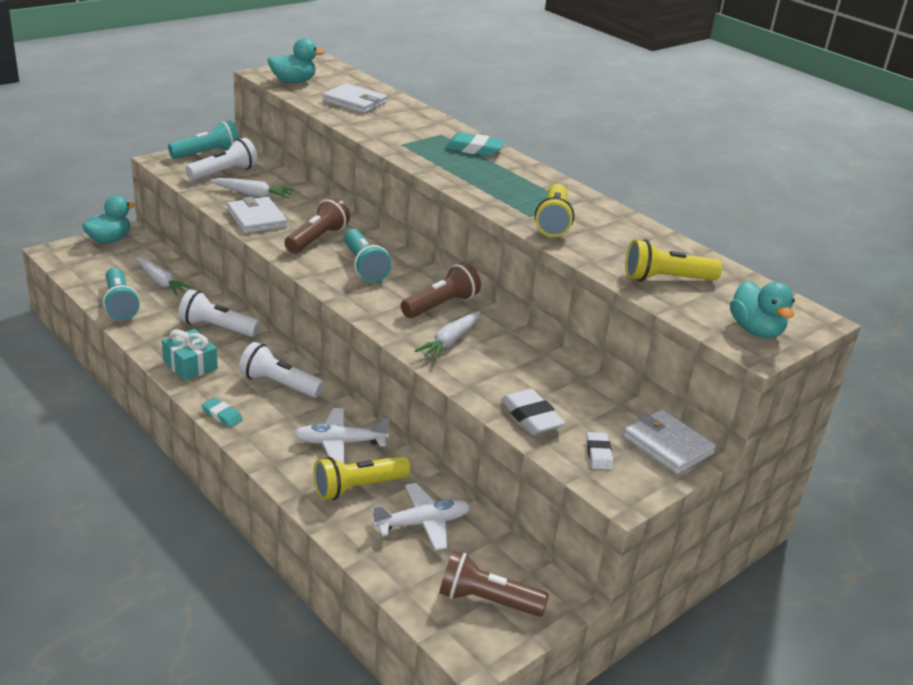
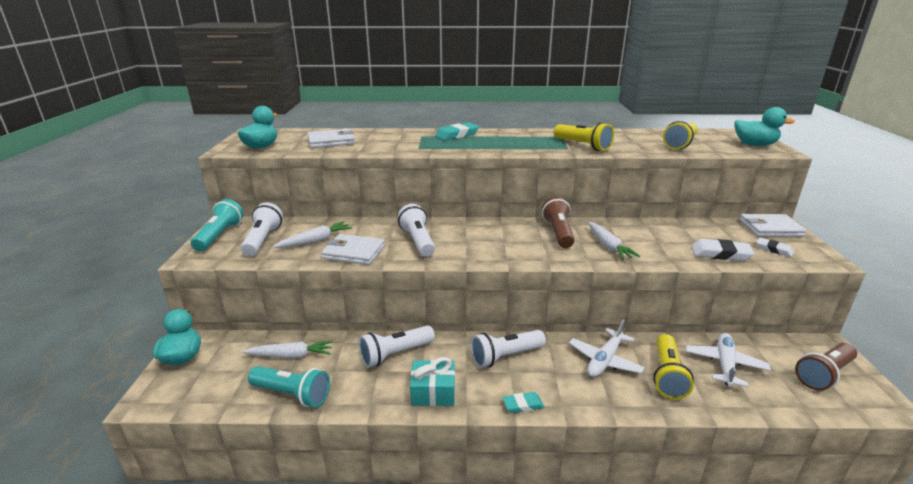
camera: 45 degrees left, 5 degrees down
brown flashlight [284,197,350,253] -> white flashlight [398,204,435,257]
turquoise flashlight [344,229,392,282] -> none

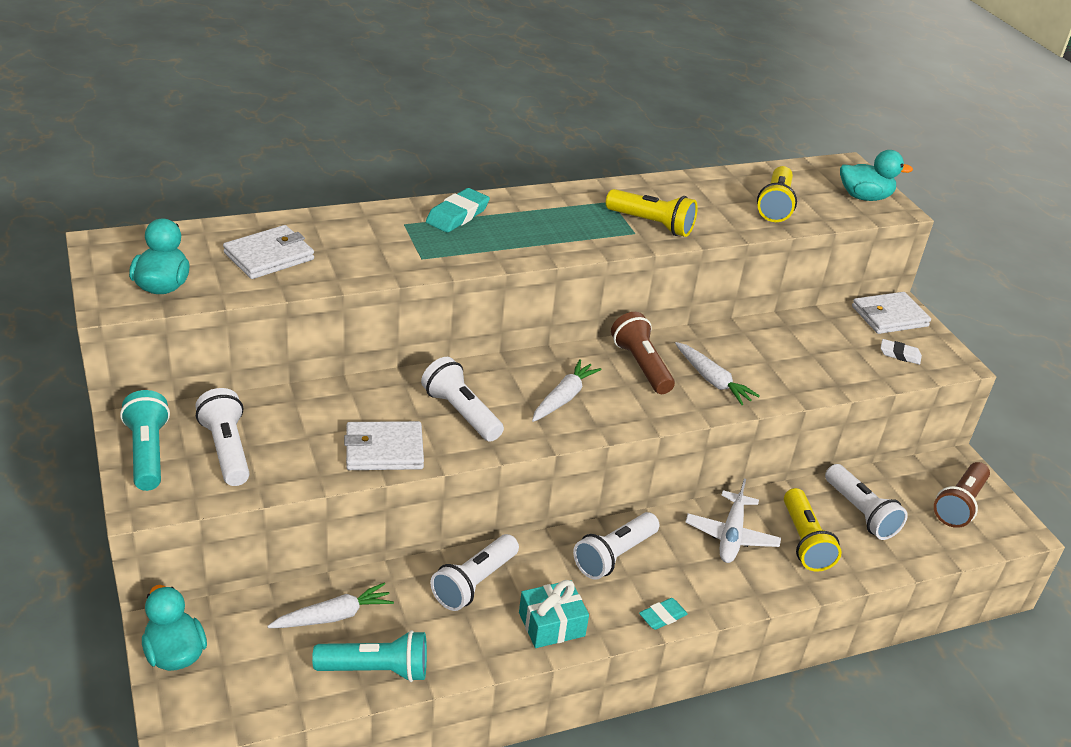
camera: 25 degrees left, 10 degrees up
white carrot [273,222,352,248] -> white carrot moved to [532,359,602,422]
white plane [686,333,771,387] -> white flashlight [825,464,908,540]
white eraser [691,239,755,261] -> none

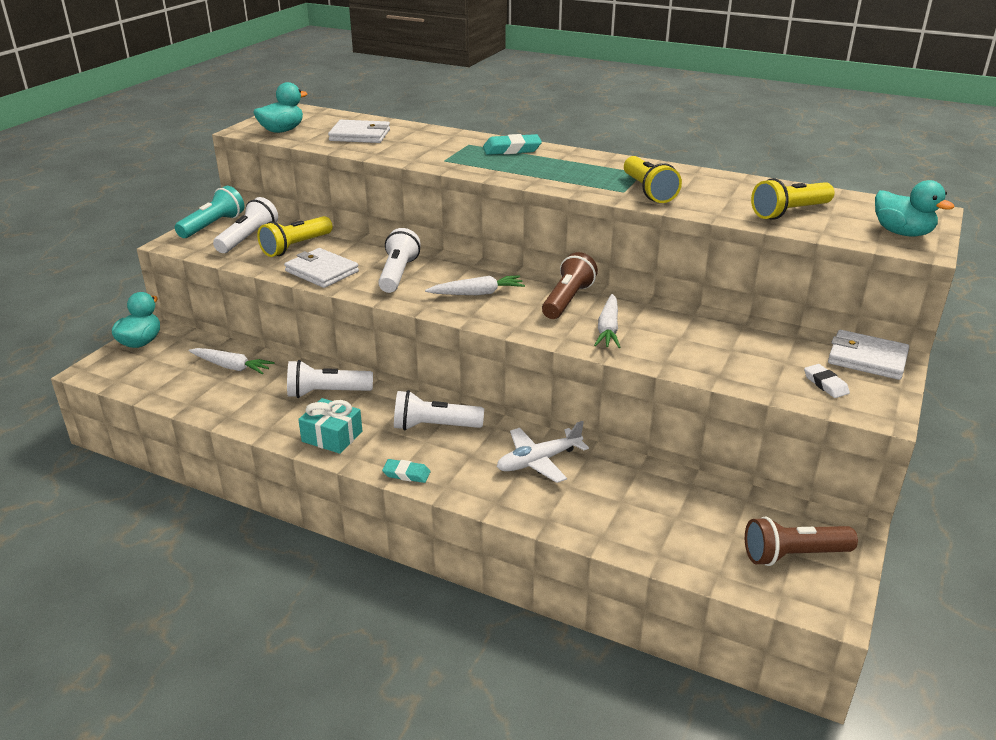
camera: 50 degrees right, 5 degrees down
turquoise flashlight [312,630,427,682] -> none
yellow flashlight [784,488,842,572] -> yellow flashlight moved to [257,216,333,257]
white flashlight [825,464,908,540] -> none

